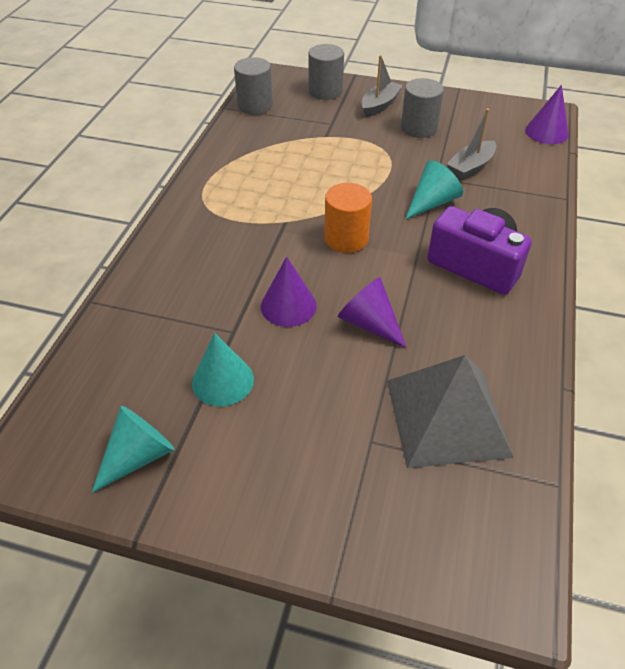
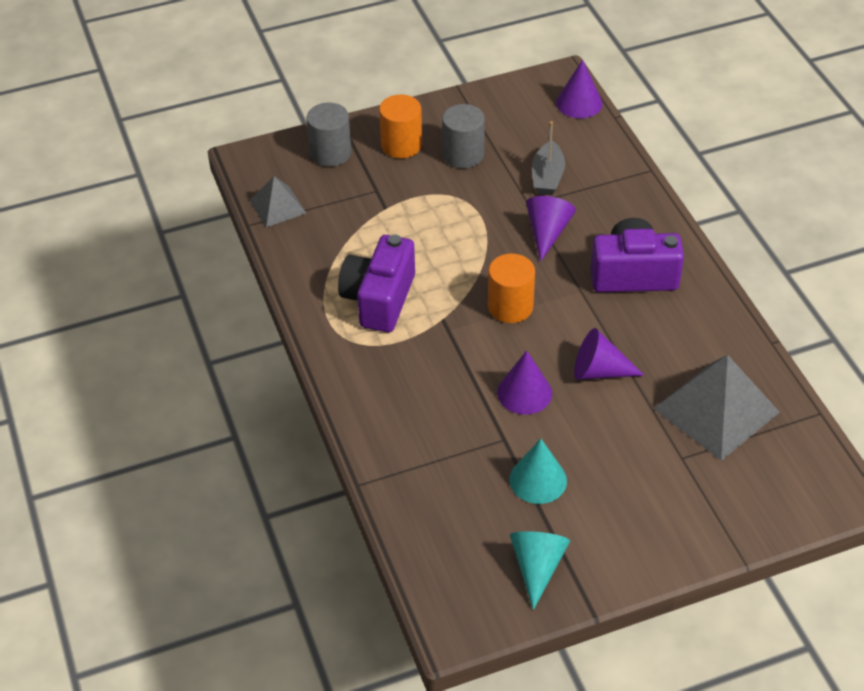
camera: 35 degrees left, 0 degrees up
grey cylinder [234,57,273,115] -> grey pyramid [250,176,306,227]
grey boat [361,55,403,117] -> orange cylinder [379,94,422,158]
turquoise cone [405,160,463,220] -> purple cone [526,196,576,261]
none -> purple camera [338,234,415,332]

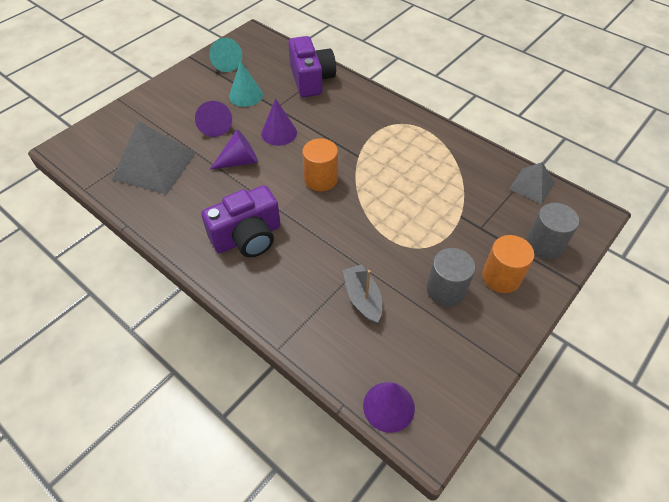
camera: 150 degrees right, 5 degrees up
purple camera [338,234,415,332] -> purple camera moved to [288,36,336,97]
purple cone [526,196,576,261] -> purple cone moved to [195,101,232,137]

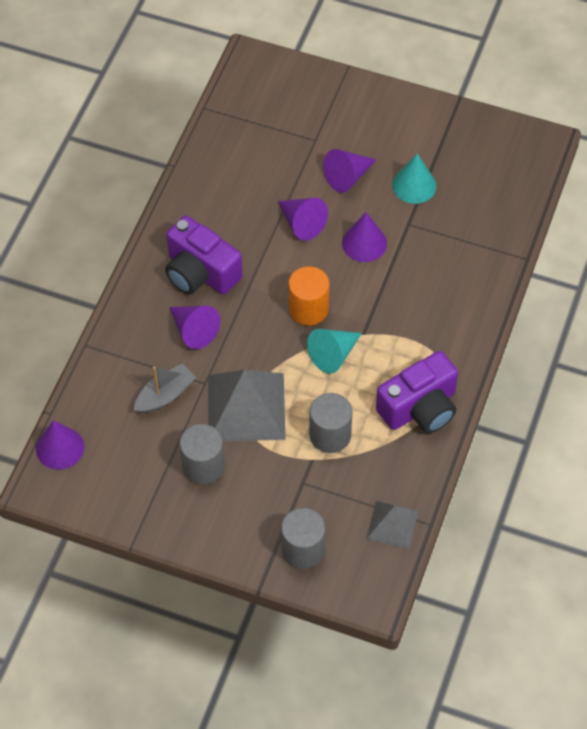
camera: 70 degrees right, 5 degrees up
grey pyramid [112,121,196,195] -> grey pyramid moved to [208,370,285,441]
turquoise cone [209,38,242,72] -> turquoise cone moved to [307,329,362,374]
purple camera [288,36,336,97] -> purple camera moved to [376,351,458,434]
orange cylinder [482,235,534,293] -> none
none -> purple cone [169,306,220,349]
none -> grey cylinder [309,393,352,453]

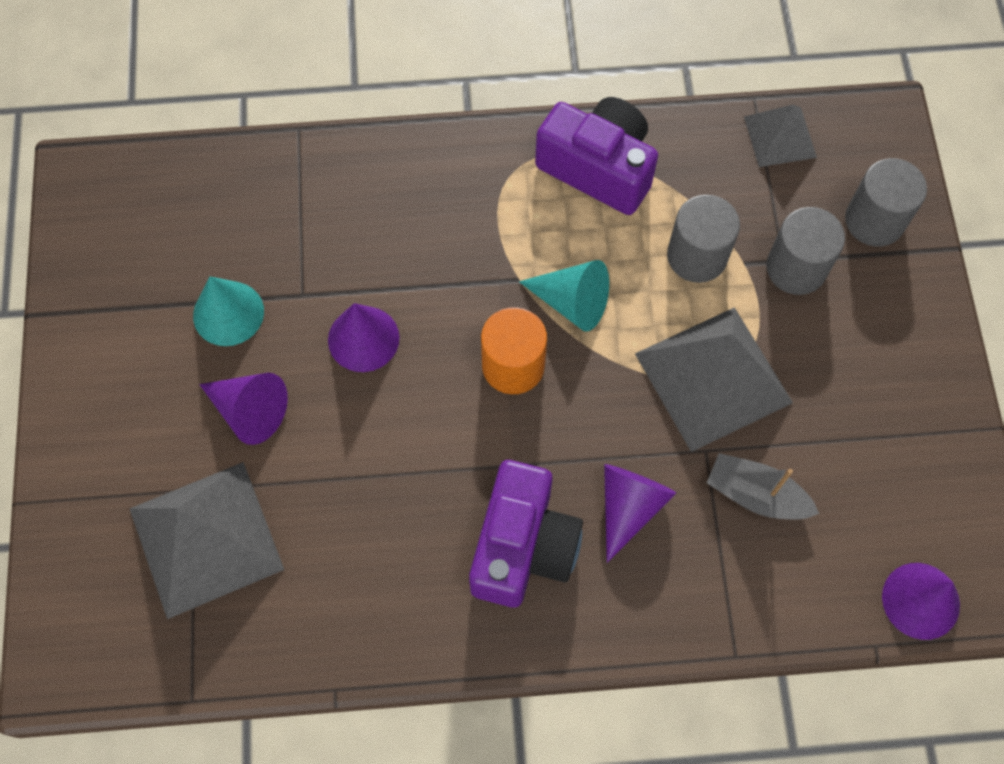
camera: 115 degrees left, 10 degrees up
grey cylinder [180,424,224,484] -> grey cylinder moved to [766,207,845,295]
purple cone [278,198,328,241] -> none
none -> grey pyramid [130,462,284,619]

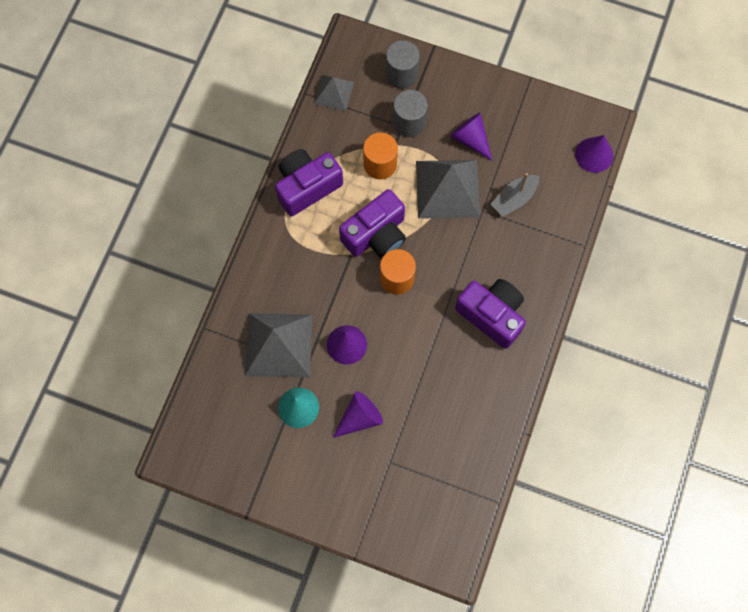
camera: 65 degrees left, 5 degrees up
grey pyramid [130,462,284,619] -> grey pyramid moved to [245,313,313,377]
turquoise cone [519,260,609,332] -> purple camera [339,189,406,259]
purple cone [604,464,676,563] -> purple cone moved to [450,112,492,160]
grey cylinder [667,195,740,283] -> orange cylinder [363,132,398,179]

